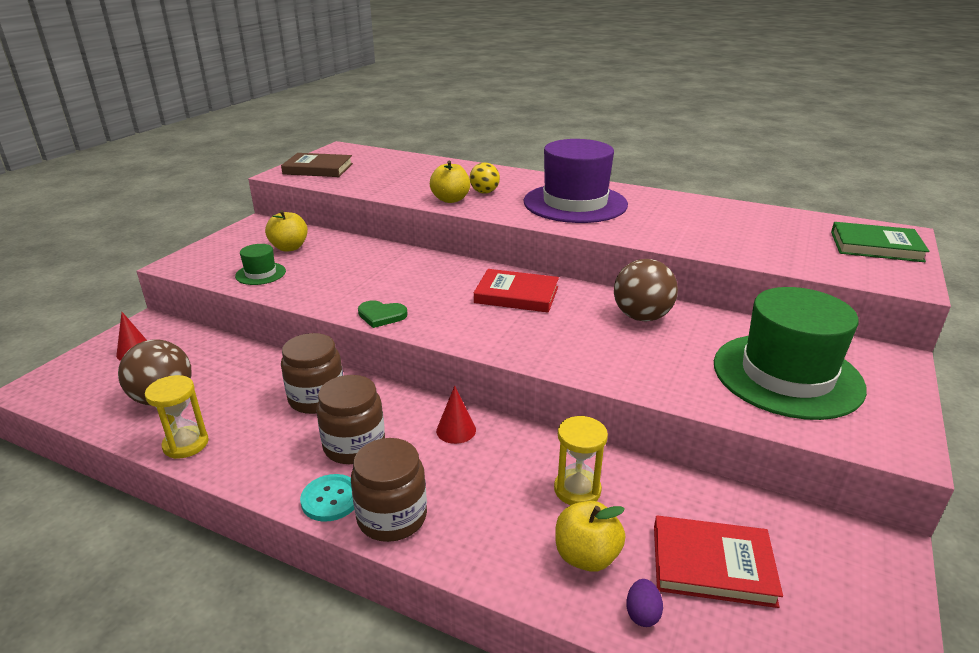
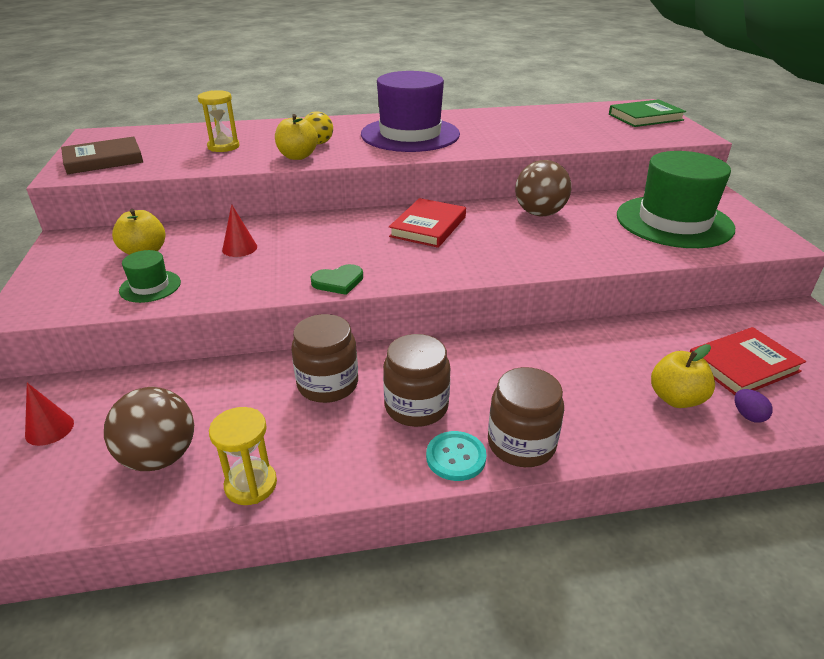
camera: 35 degrees left, 5 degrees up
red cone [436,386,476,444] -> red cone moved to [222,204,257,257]
red book [474,269,559,313] -> red book turned 45 degrees counterclockwise [389,198,466,248]
yellow hourglass [554,416,608,505] -> yellow hourglass moved to [197,90,240,152]

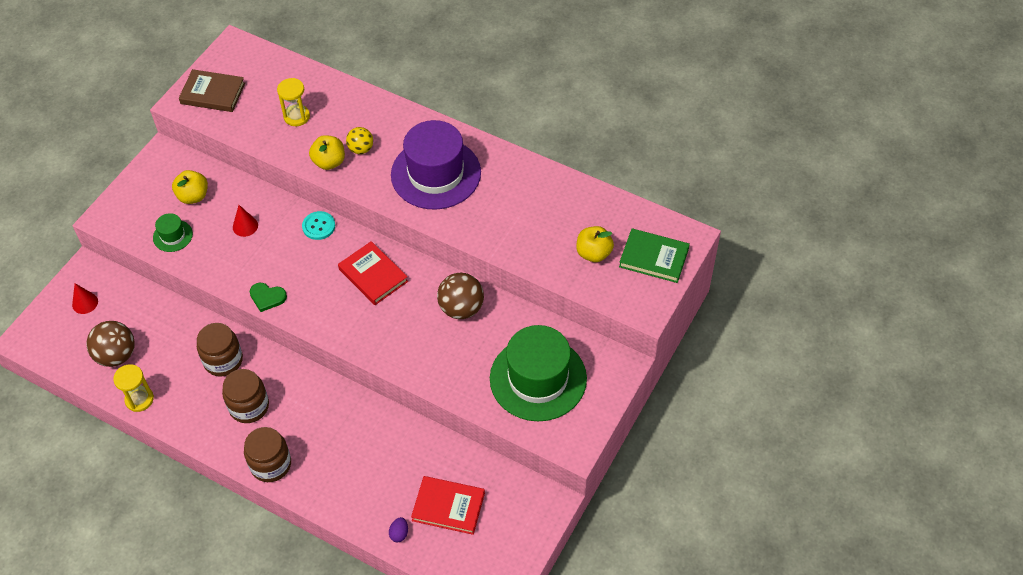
camera: 40 degrees right, 20 degrees up
red book [389,198,466,248] -> red book turned 75 degrees clockwise [338,241,408,305]
turquoise button [426,431,487,481] -> turquoise button moved to [302,211,335,240]
yellow apple [651,344,715,408] -> yellow apple moved to [576,226,614,262]

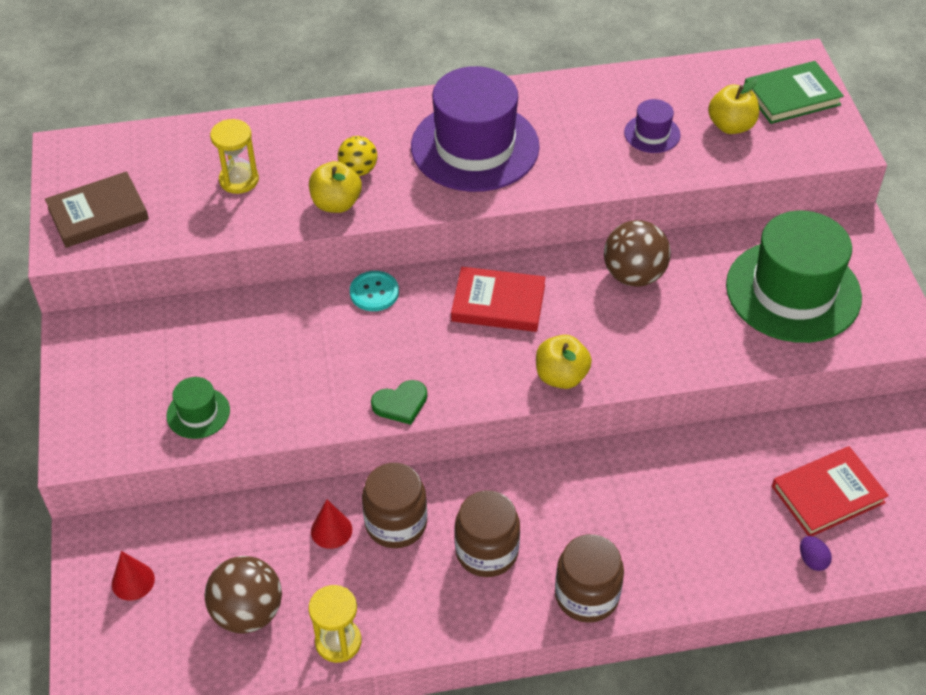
camera: 40 degrees left, 5 degrees down
yellow apple [172,170,208,204] -> yellow apple moved to [536,335,592,389]
red cone [233,205,258,237] -> red cone moved to [311,500,352,549]
none -> purple hat [624,99,680,153]

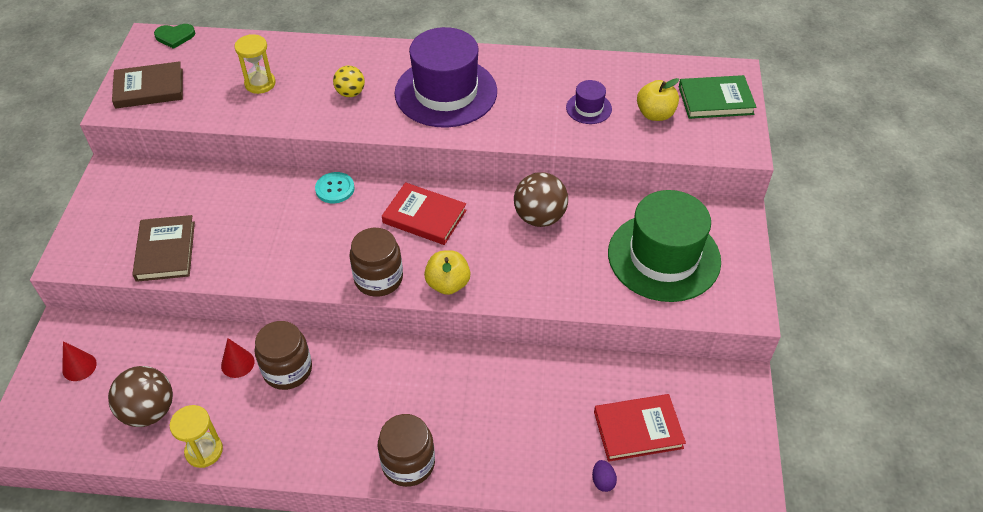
camera: 15 degrees right, 0 degrees up
green hat [166,377,230,439] -> brown book [132,215,195,282]
yellow apple [309,161,362,213] -> none
green heart [371,380,427,425] -> green heart moved to [154,24,195,49]
brown jar [455,490,520,577] -> brown jar moved to [349,228,403,297]

